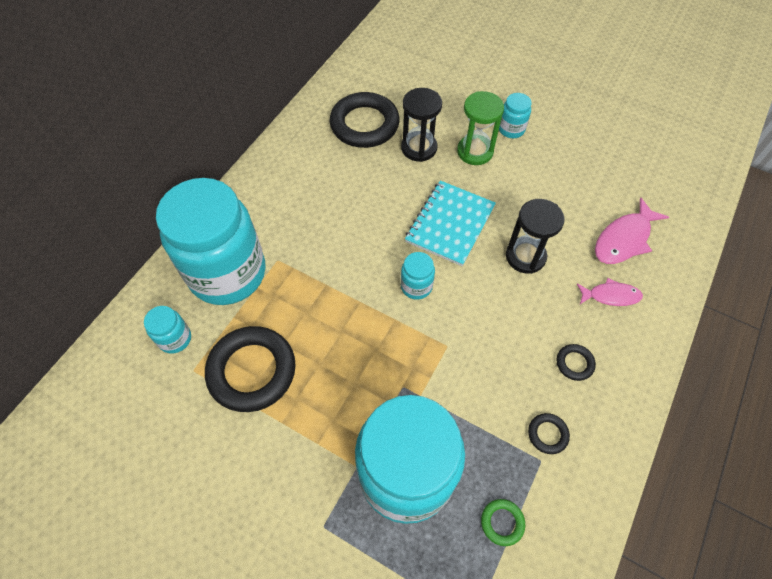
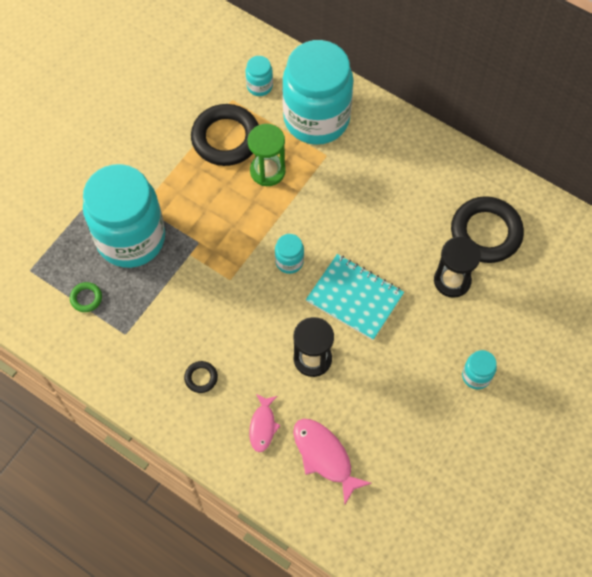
camera: 95 degrees right, 5 degrees up
green hourglass [457,91,504,165] -> green hourglass moved to [248,124,286,186]
black ring [528,413,570,454] -> none

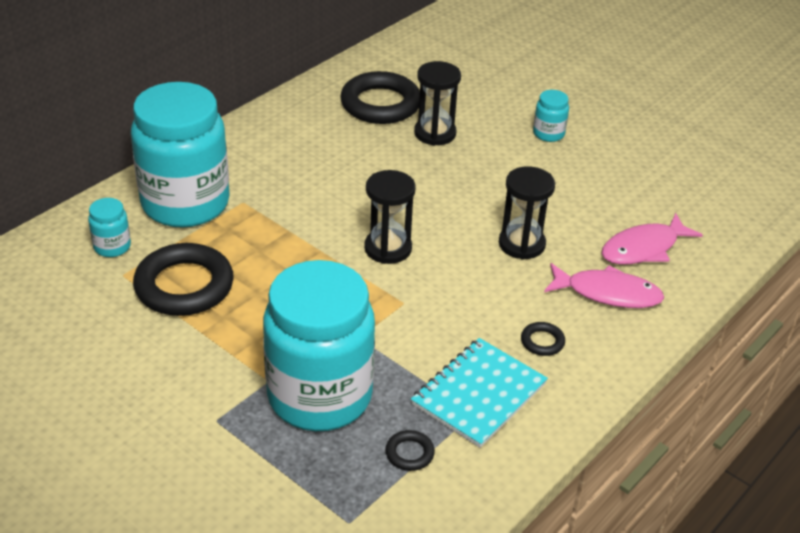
camera: 85 degrees left, 25 degrees down
green ring [70,282,102,312] -> black ring [385,430,435,471]
green hourglass [248,124,286,186] -> none
pink fish [249,394,281,452] -> pink fish [544,263,664,308], size x1.57
turquoise jar [275,234,304,274] -> black hourglass [364,170,416,264]
turquoise notebook [306,254,404,340] -> turquoise notebook moved to [411,338,548,448]

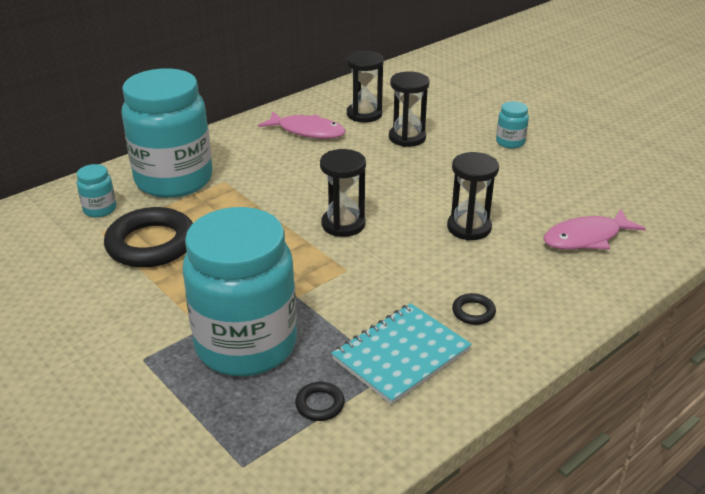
camera: 10 degrees right, 5 degrees down
black ring [340,71,420,124] -> black hourglass [347,51,384,123]
pink fish [544,263,664,308] -> pink fish moved to [258,111,346,139]

